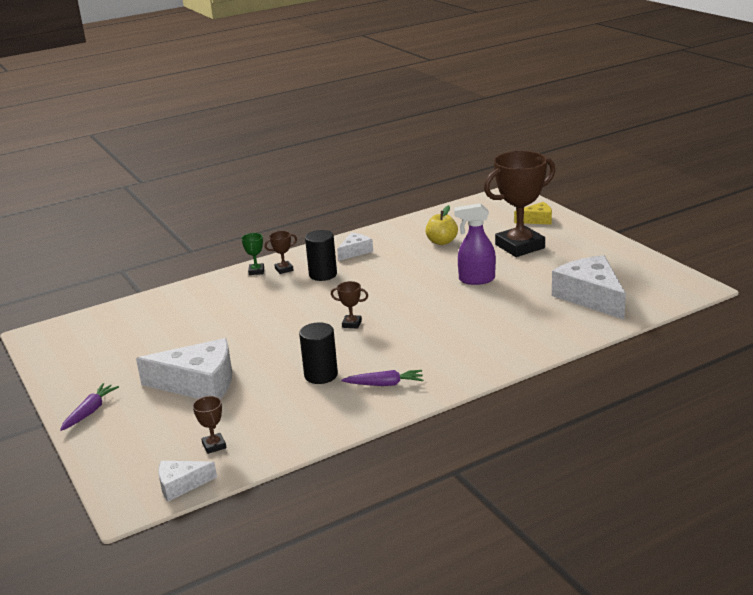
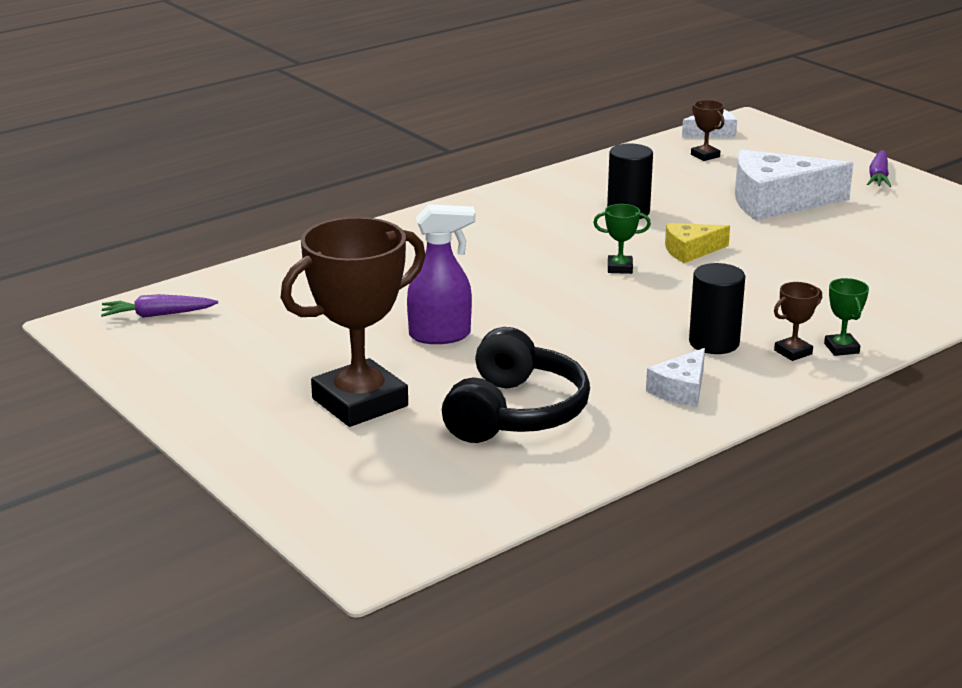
camera: 170 degrees right, 0 degrees up
brown trophy [331,281,368,329] -> green trophy [593,204,651,274]
purple carrot [342,370,423,386] -> purple carrot moved to [101,294,218,318]
yellow apple [425,205,458,245] -> black headphones [442,327,590,443]
yellow cheese [514,202,552,225] -> yellow cheese moved to [665,223,730,263]
white cheese [552,255,626,320] -> none

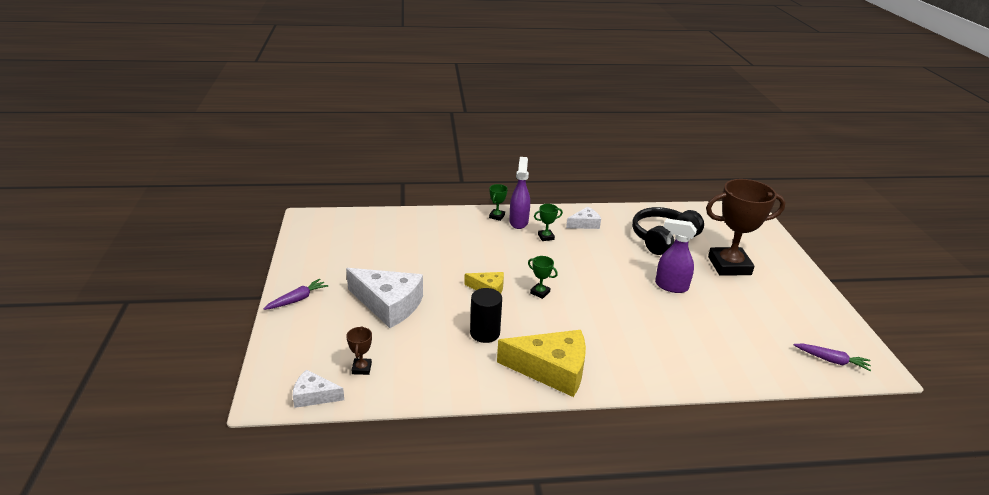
camera: 150 degrees left, 5 degrees up
black cylinder [689,263,745,354] -> green trophy [534,204,563,241]
brown trophy [774,282,822,361] -> purple spray bottle [509,157,530,229]
none -> yellow cheese [497,330,586,397]

